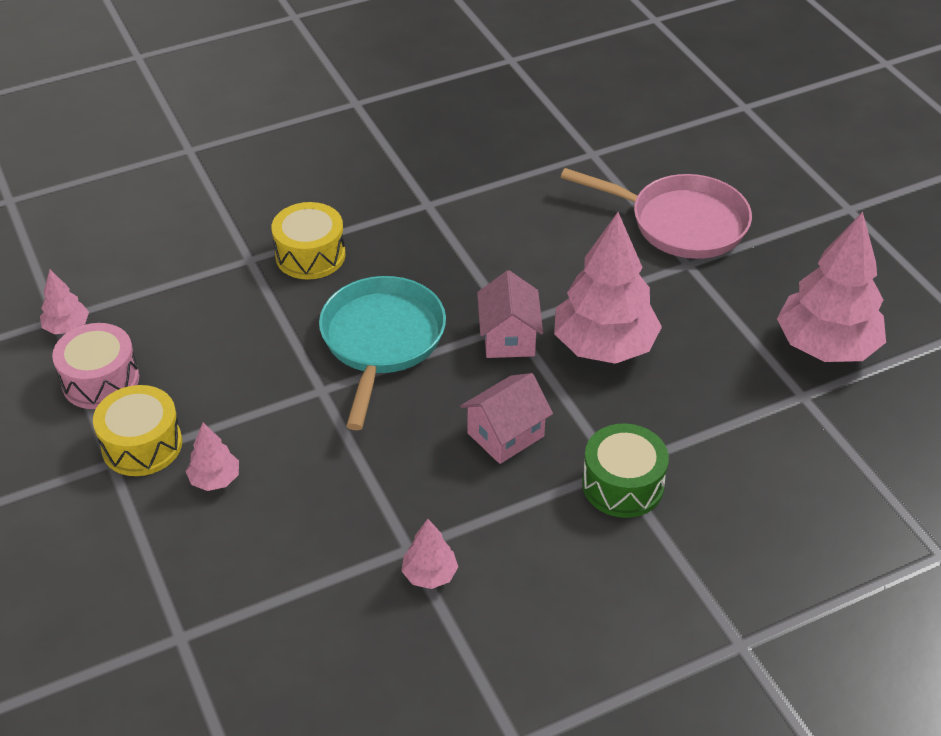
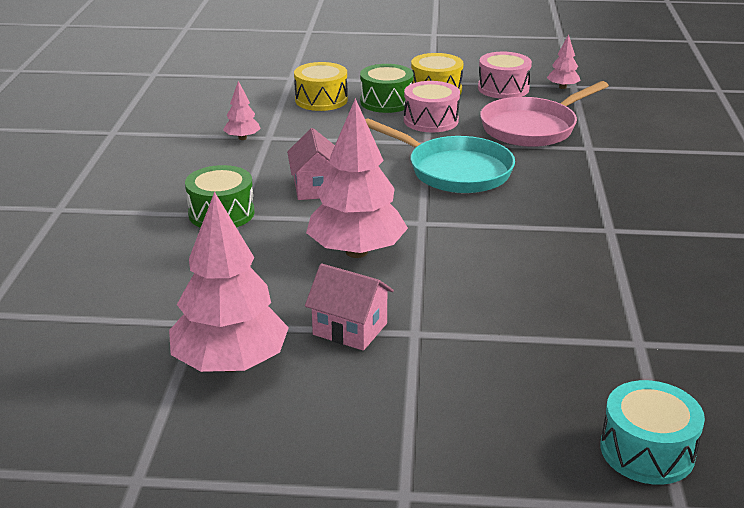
camera: 120 degrees right, 15 degrees down
pink tree [186,423,239,491] -> green drum [360,64,414,113]
yellow drum [272,202,345,280] -> yellow drum moved to [294,62,348,111]
pink house [477,270,543,358] -> pink house moved to [305,264,394,351]
pink pan [561,168,752,259] -> pink pan moved to [480,81,609,147]
none -> pink drum [404,81,460,132]
none -> turquoise drum [600,380,705,485]

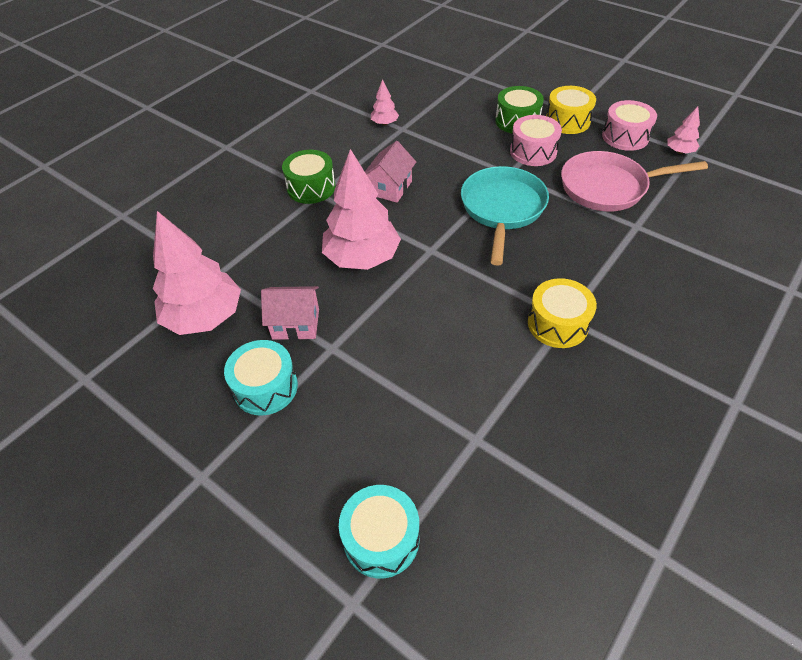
camera: 35 degrees right, 20 degrees up
yellow drum [294,62,348,111] -> yellow drum moved to [528,278,597,348]
pink house [305,264,394,351] -> pink house turned 60 degrees counterclockwise [261,286,319,340]
turquoise pan [365,118,515,193] -> turquoise pan turned 150 degrees counterclockwise [461,166,549,265]
none -> turquoise drum [224,340,298,415]

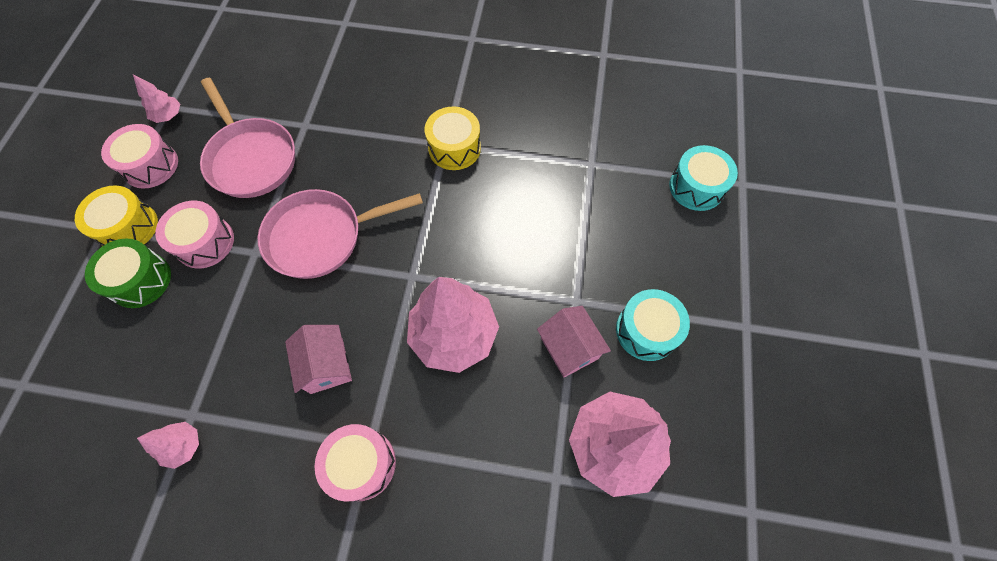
camera: 120 degrees left, 15 degrees up
green drum [282,150,336,204] -> pink drum [315,424,396,501]
pink house [365,141,416,203] -> pink house turned 75 degrees clockwise [285,325,352,394]
turquoise pan [461,166,549,265] -> pink pan [258,189,423,279]

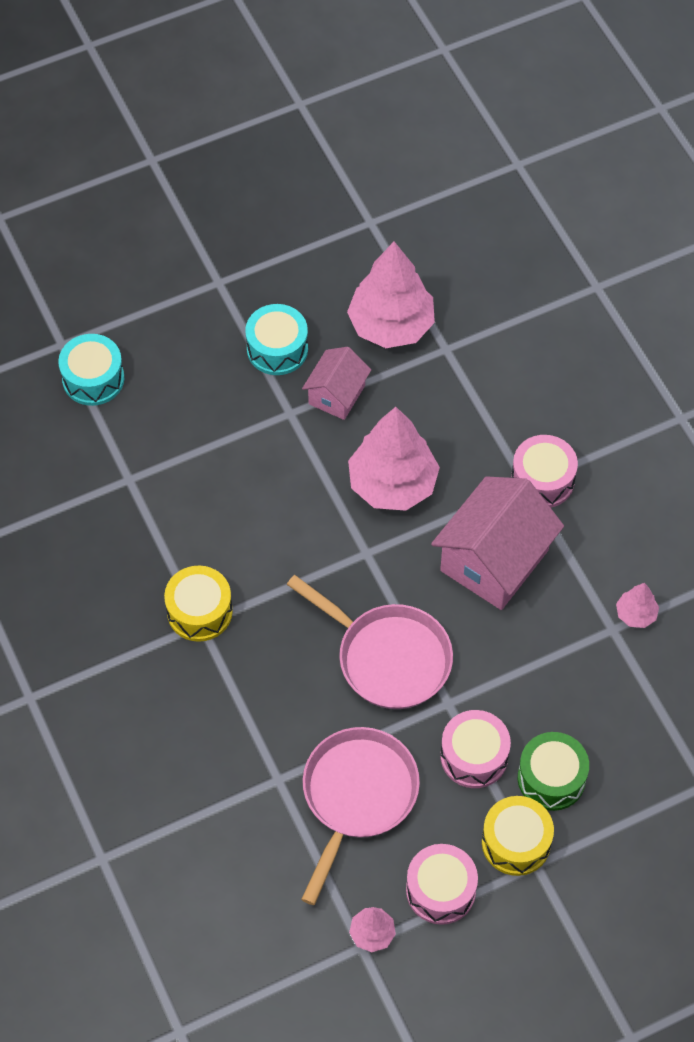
camera: 125 degrees left, 5 degrees down
pink house [285,325,352,394] -> pink house [431,476,564,610], size x1.77

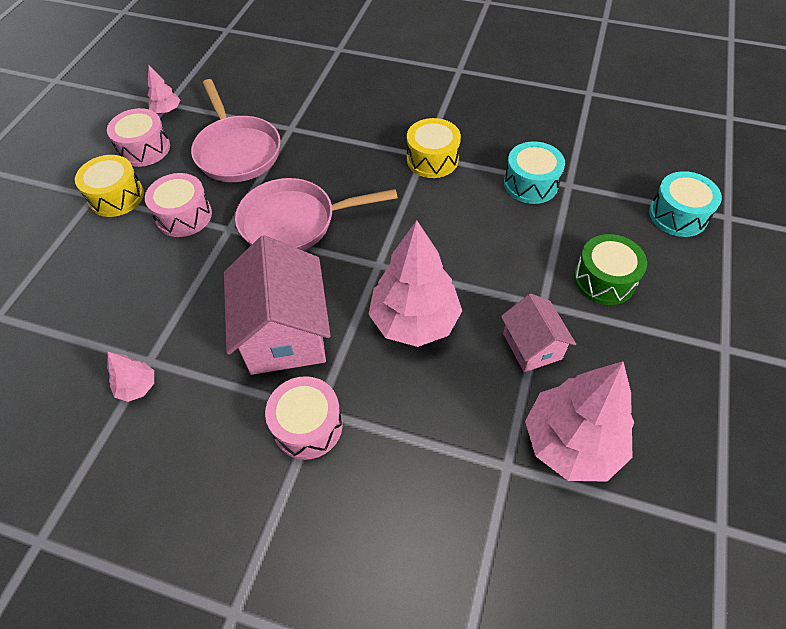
camera: 135 degrees right, 5 degrees down
turquoise drum [245,304,308,375] -> turquoise drum moved to [504,141,565,204]
green drum [518,732,589,811] -> green drum moved to [574,234,647,305]

